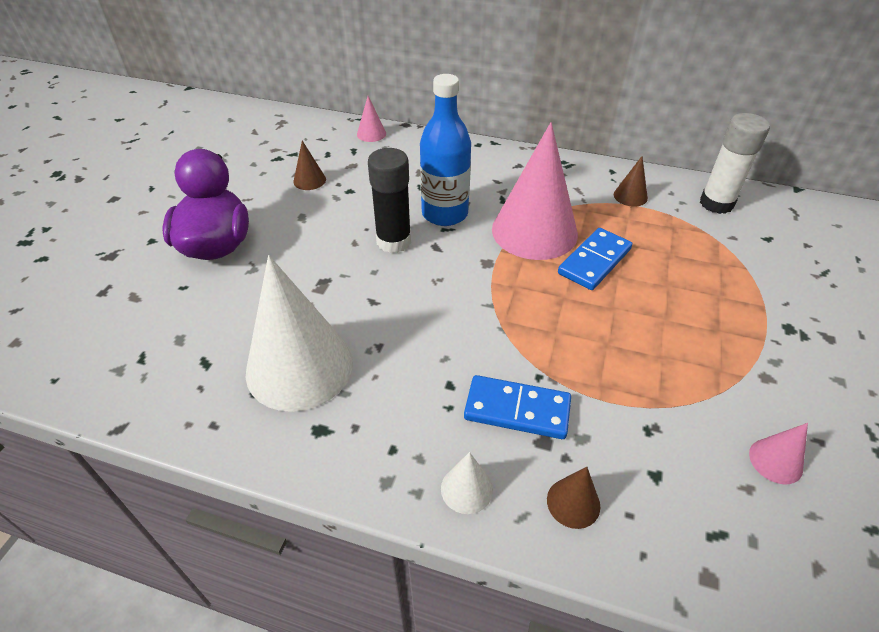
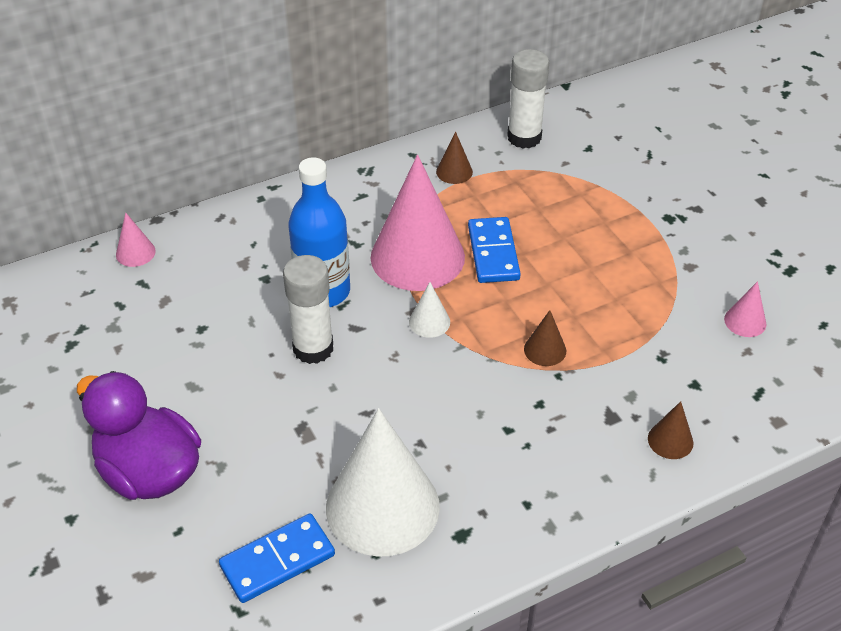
camera: 45 degrees left, 0 degrees up
brown cone [293,141,326,190] -> brown cone moved to [524,310,566,366]
black glue stick [368,148,411,253] -> white glue stick [283,255,333,364]
white cone [441,452,493,514] -> white cone moved to [409,282,450,338]
blue domino [464,375,571,439] -> blue domino moved to [219,514,335,603]

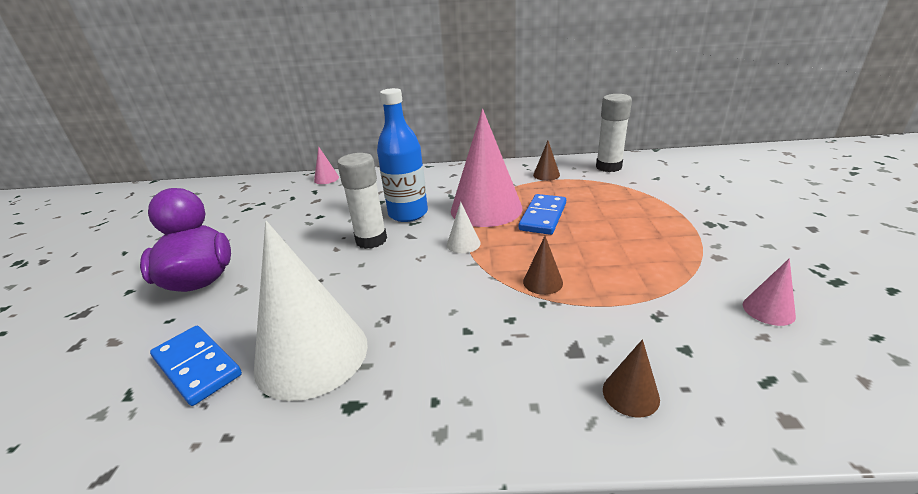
camera: 30 degrees right, 15 degrees down
blue domino [219,514,335,603] -> blue domino turned 45 degrees clockwise [150,326,242,406]

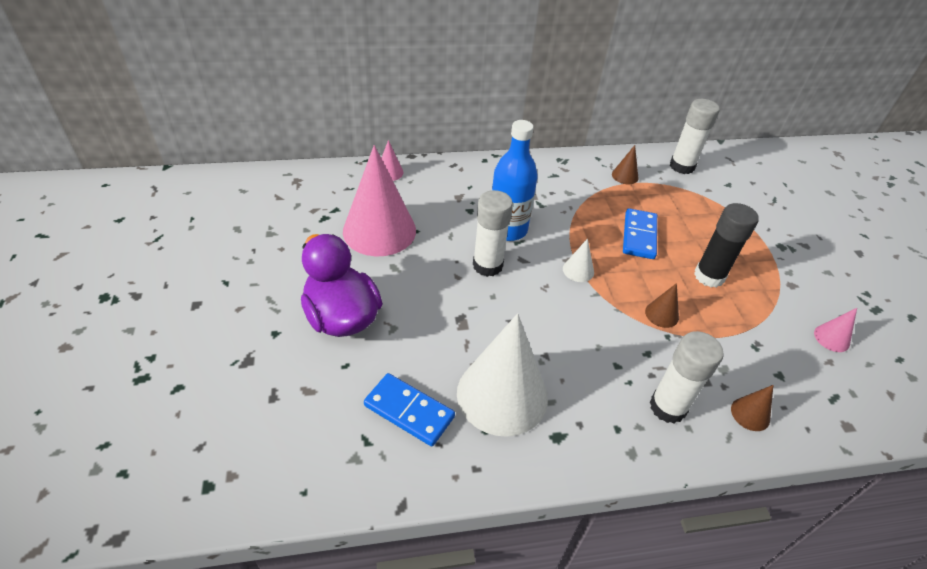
camera: 15 degrees left, 15 degrees up
pink cone [451,109,522,227] -> pink cone moved to [343,145,416,256]
none -> white glue stick [650,331,724,423]
none -> black glue stick [694,203,759,288]

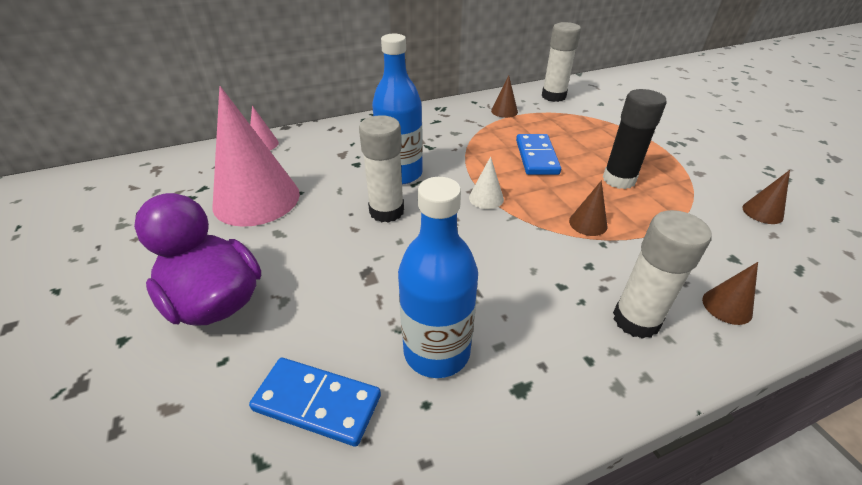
camera: 10 degrees left, 5 degrees down
white cone [457,313,548,437] -> blue bottle [398,177,478,378]
pink cone [814,308,857,352] -> brown cone [742,170,790,224]

